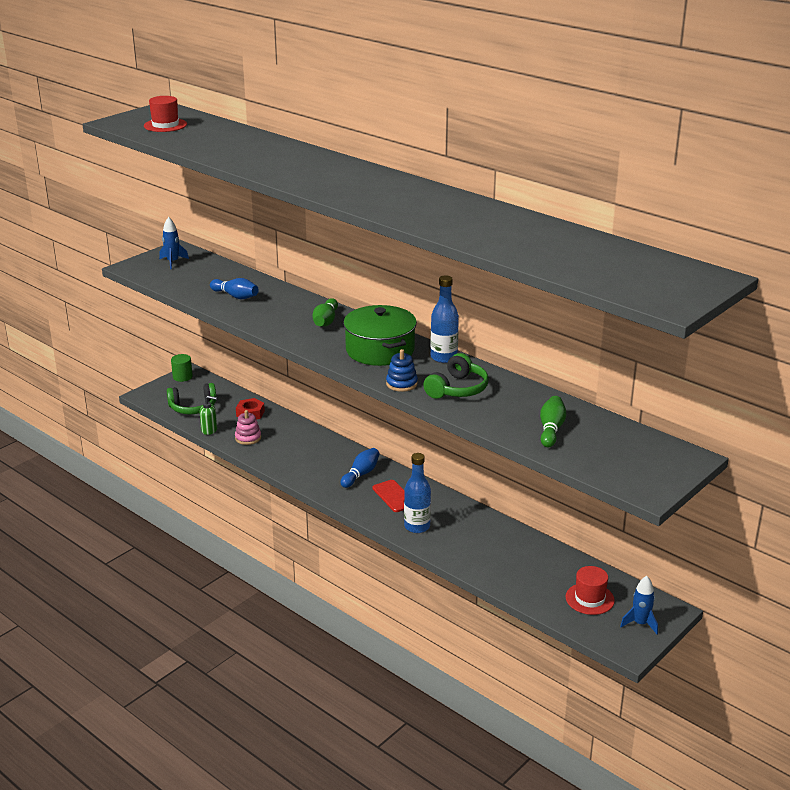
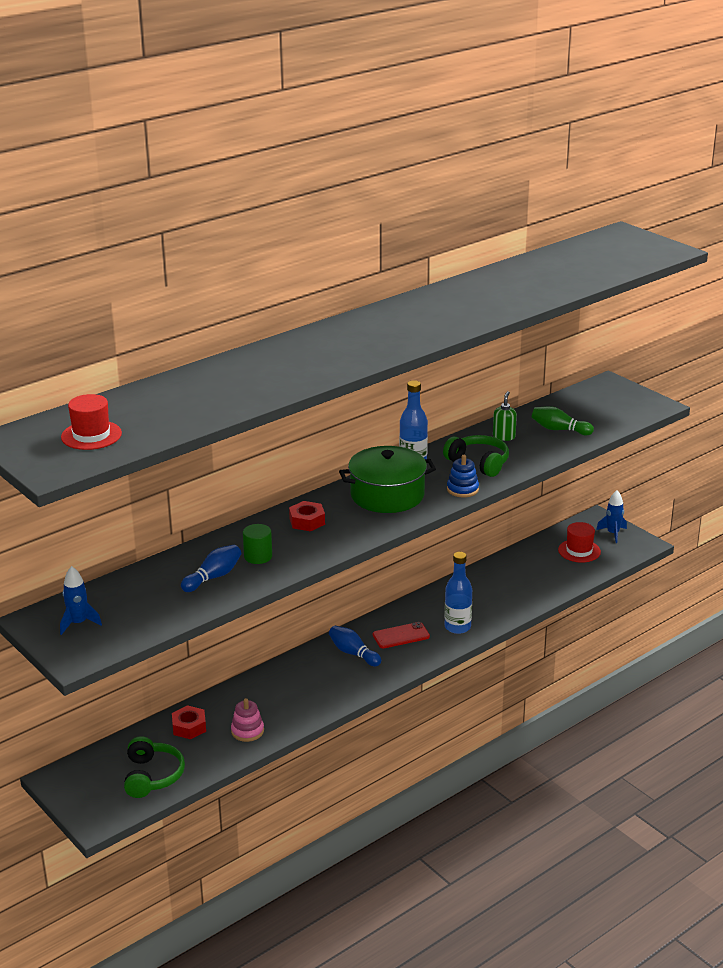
camera: 80 degrees left, 0 degrees up
green cylinder [171,354,193,382] -> green cylinder moved to [243,524,272,564]
green soap dispenser [200,396,217,435] -> green soap dispenser moved to [493,391,517,441]
green bowling pin [312,298,338,327] -> red nut [289,501,325,531]

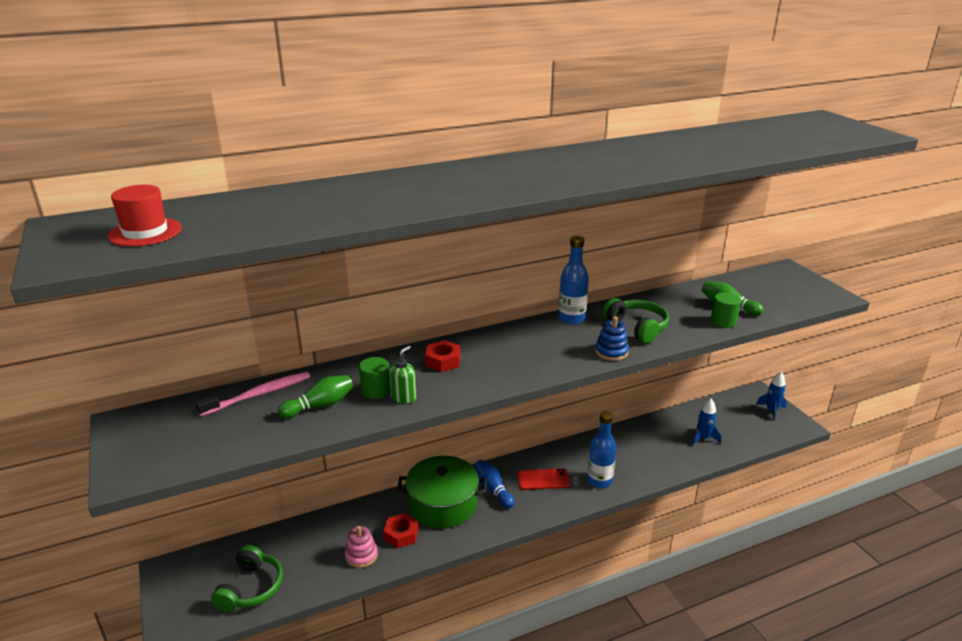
camera: 15 degrees right, 0 degrees up
blue rocket [60,566,102,635] -> blue rocket moved to [692,399,721,446]
red nut [172,705,206,739] -> red nut moved to [384,513,419,548]
blue bowling pin [181,545,241,592] -> green bowling pin [278,375,353,418]
green pot [339,446,436,513] -> green pot moved to [397,456,487,528]
green soap dispenser [493,391,517,441] -> green soap dispenser moved to [389,345,416,404]
red hat [558,522,601,563] -> none
none -> pink toothbrush [196,372,310,416]
none -> green cylinder [711,292,741,328]

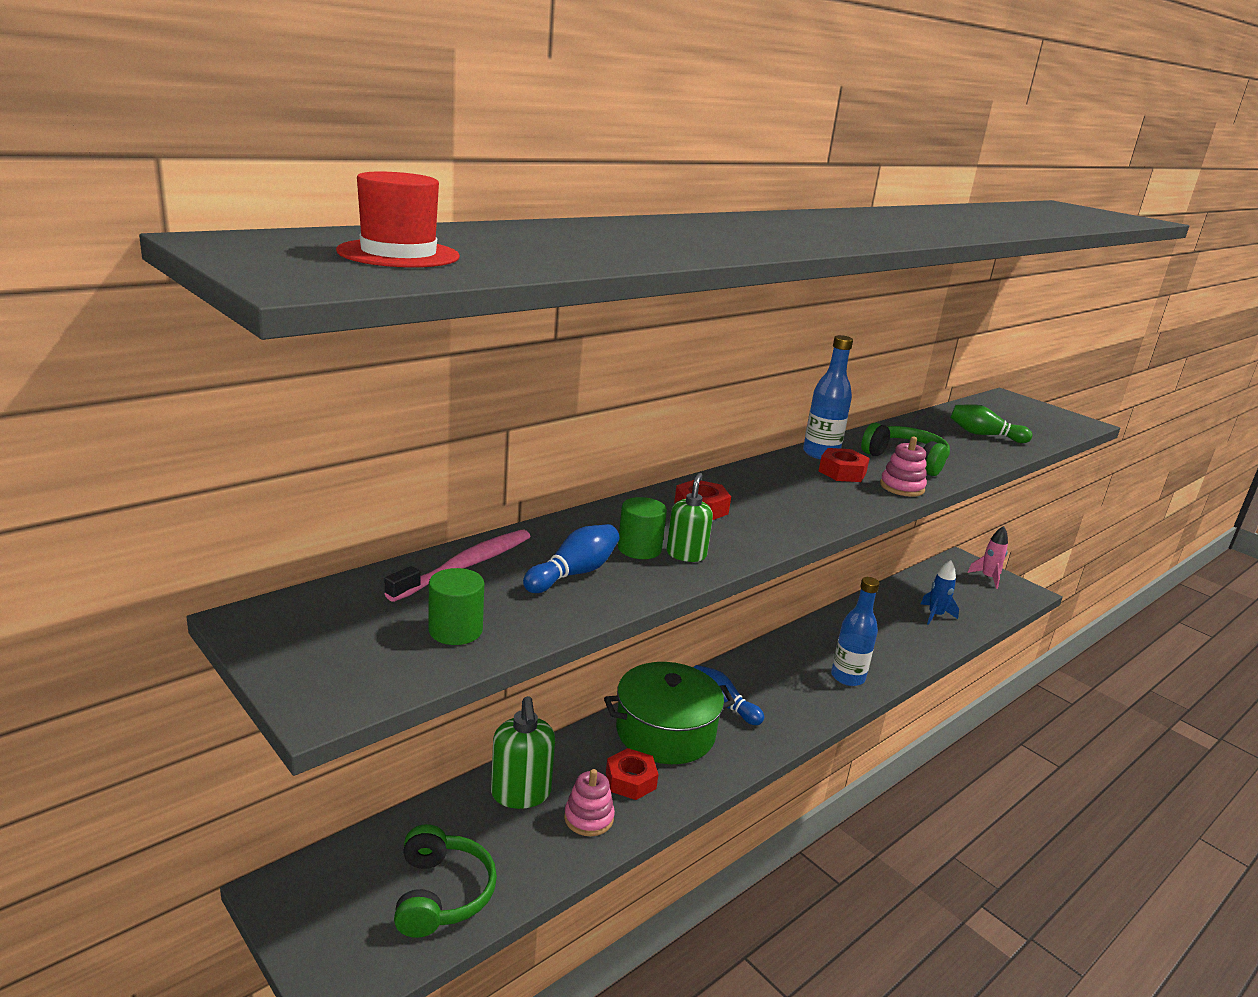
camera: 20 degrees left, 5 degrees down
green bowling pin [278,375,353,418] -> blue bowling pin [523,524,619,593]
red phone [517,468,570,490] -> none
blue stacking toy [595,317,629,361] -> pink stacking toy [880,437,927,497]
green cylinder [711,292,741,328] -> green cylinder moved to [428,568,484,645]
blue rocket [756,372,787,421] -> pink rocket [967,526,1008,589]
none -> green soap dispenser [491,696,555,809]
none -> red nut [819,448,870,482]

